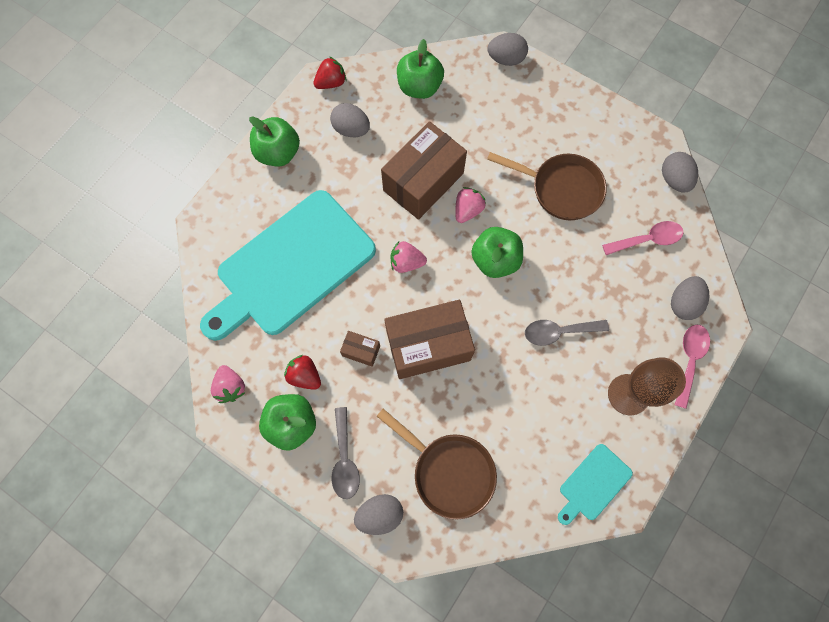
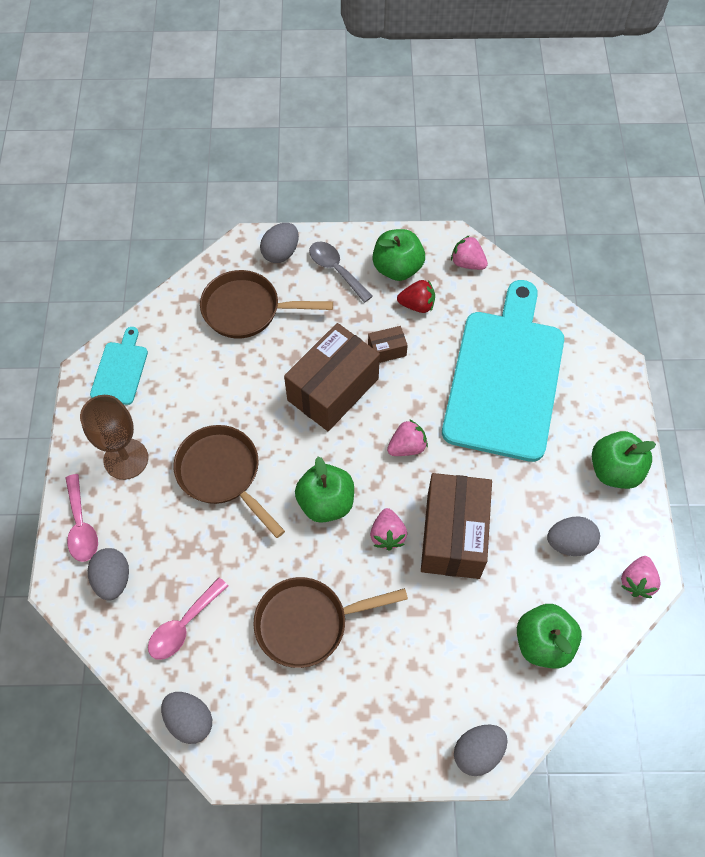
camera: 145 degrees right, 10 degrees down
red strawberry [313,56,346,89] -> pink strawberry [621,556,661,598]
grey spoon [525,320,609,346] -> brown pan [173,425,285,538]

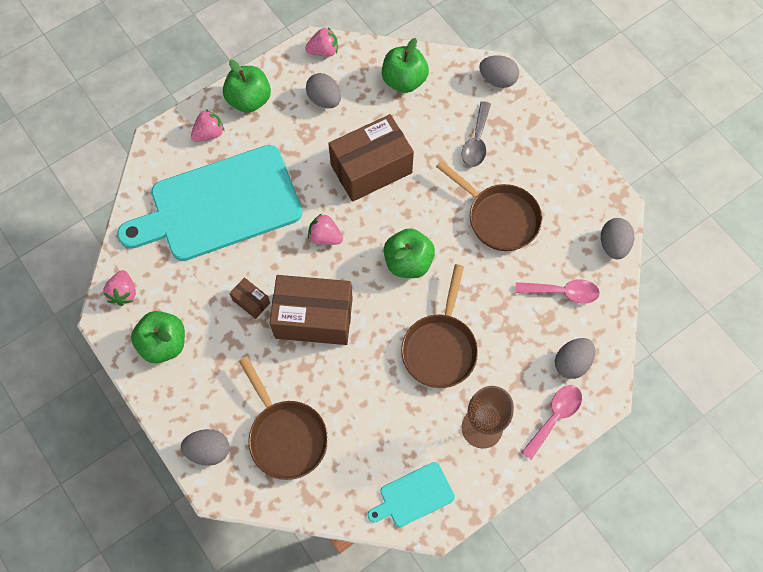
camera: 125 degrees left, 5 degrees up
grey spoon [309,242,373,303] -> grey spoon moved to [461,101,491,167]
pink strawberry [370,508,407,551] -> pink strawberry moved to [191,109,225,142]
red strawberry [397,280,435,313] -> none

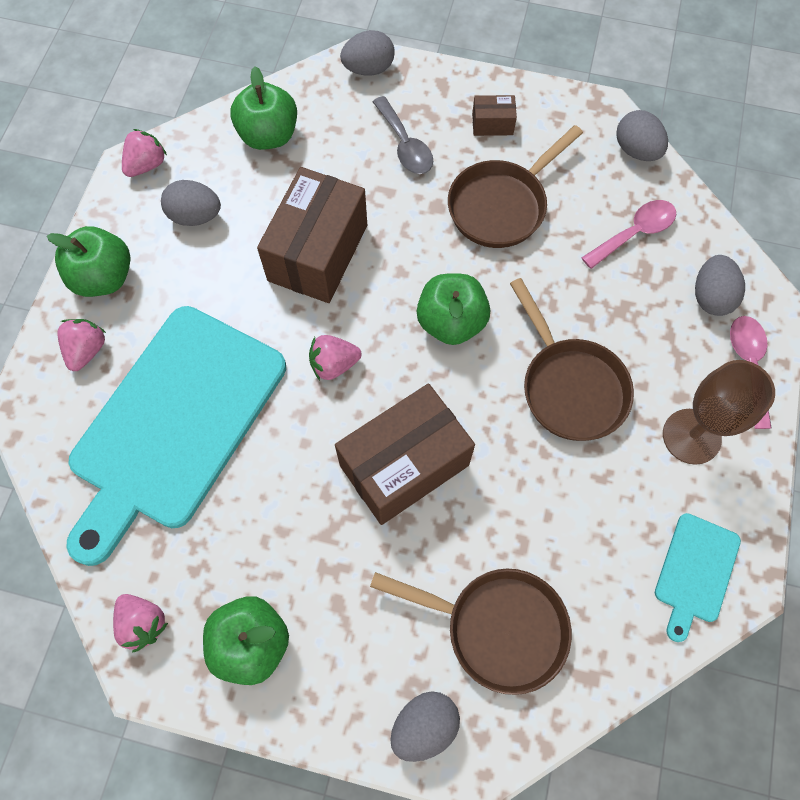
camera: 40 degrees left, 0 degrees up
brown box [229,277,270,319] -> brown box moved to [472,95,517,136]
brown pan [436,161,542,251] -> brown pan turned 135 degrees clockwise [448,125,583,248]

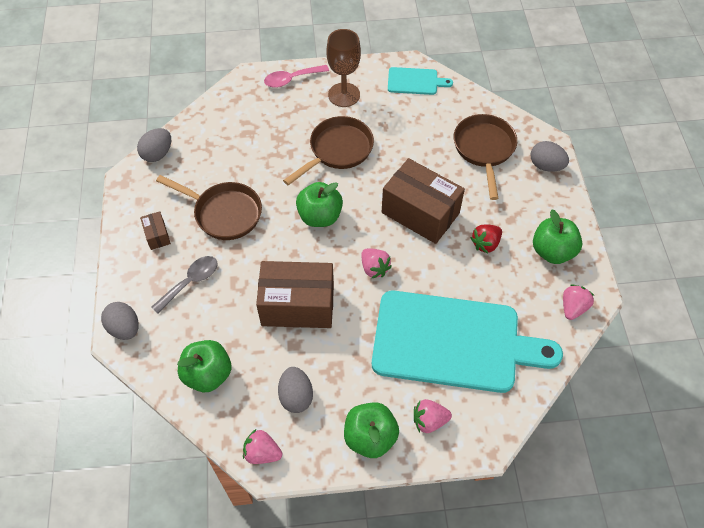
camera: 110 degrees left, 10 degrees down
pink spoon [582,200,676,269] -> none
grey egg [695,255,745,316] -> none
none -> red strawberry [471,225,502,254]

